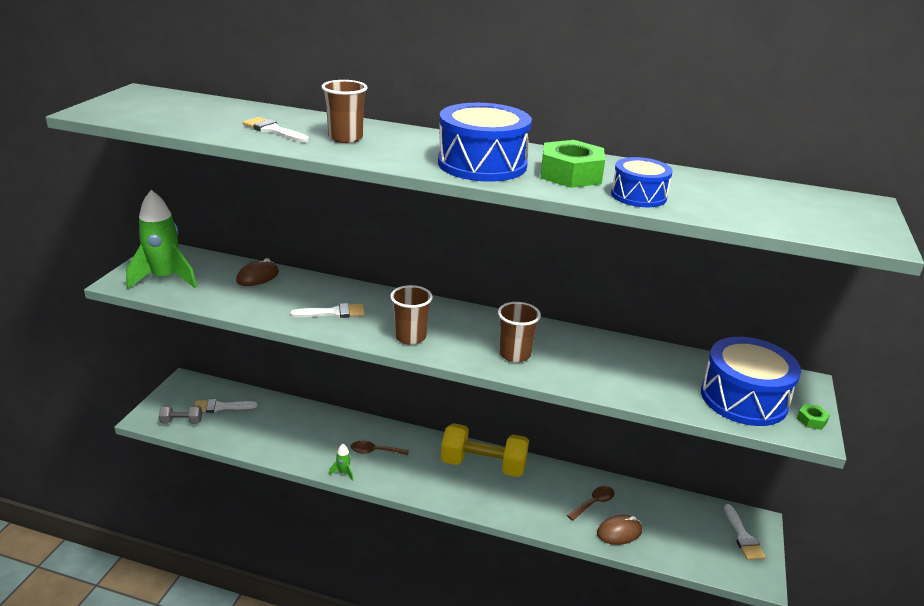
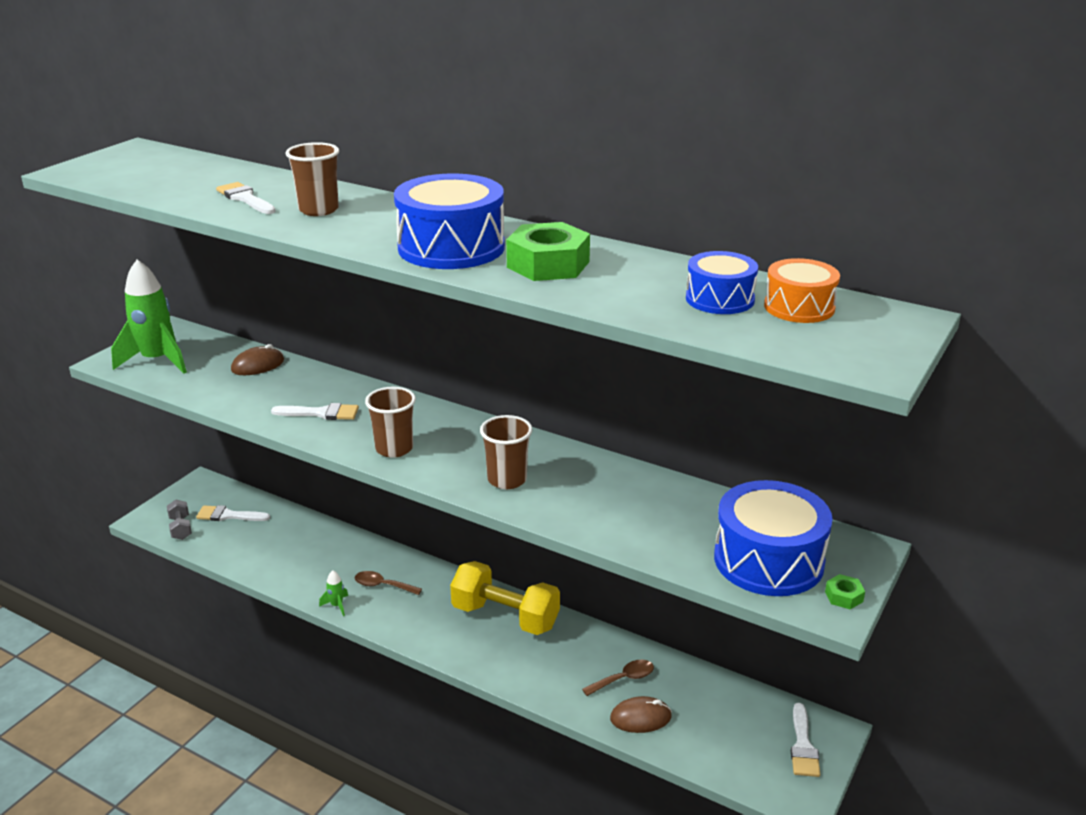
camera: 15 degrees right, 0 degrees up
grey dumbbell [159,406,202,424] -> grey dumbbell turned 60 degrees clockwise [167,500,192,540]
blue drum [611,157,673,207] -> blue drum moved to [686,251,758,314]
none -> orange drum [764,258,840,323]

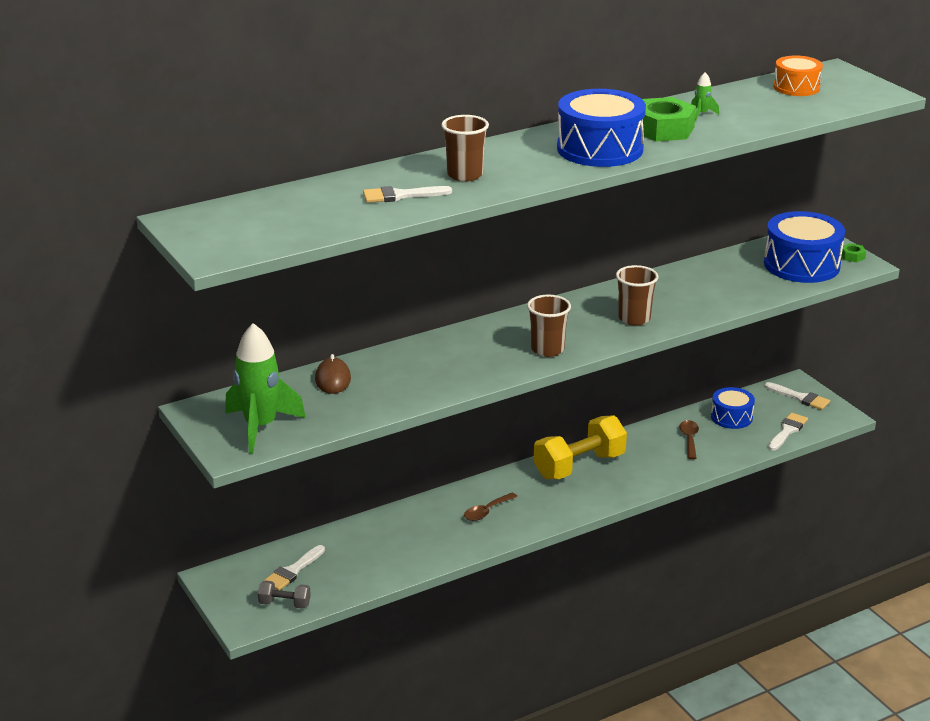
camera: 60 degrees left, 0 degrees up
white brush [271,403,359,420] -> white brush moved to [768,413,808,451]
green rocket [319,570,348,616] -> green rocket moved to [691,72,719,120]
brown mouse [610,696,672,733] -> none
blue drum [686,251,758,314] -> blue drum moved to [711,387,755,429]

